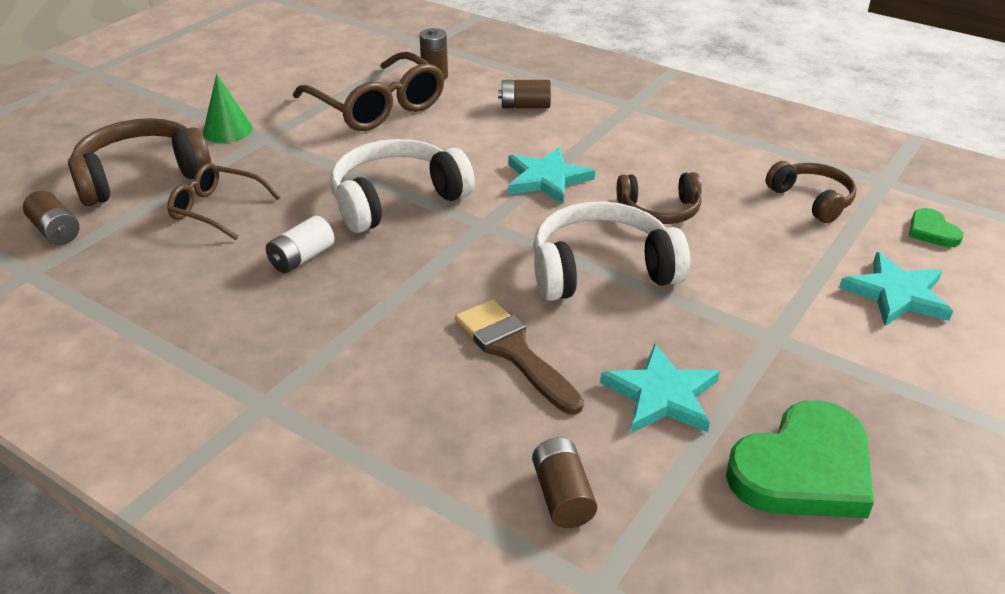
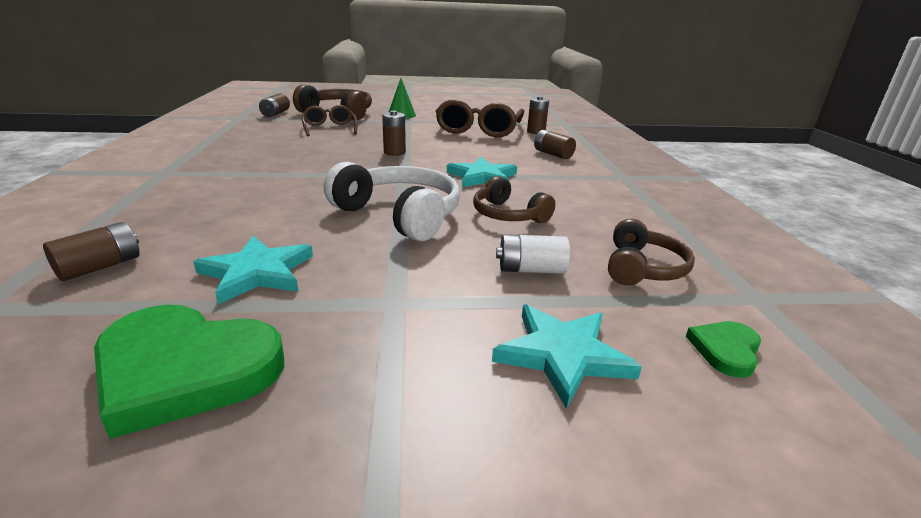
camera: 50 degrees right, 10 degrees down
white battery [266,216,334,273] -> white battery moved to [496,234,570,274]
white headphones [330,139,475,233] -> brown battery [382,111,406,156]
brown brush [455,299,584,415] -> none

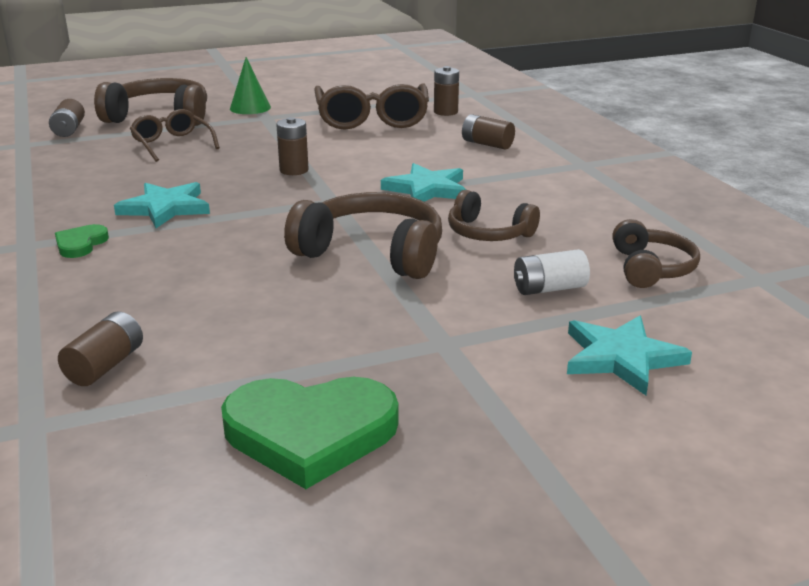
camera: 15 degrees left, 0 degrees up
turquoise star [193,236,313,304] -> turquoise star moved to [114,182,210,228]
white headphones [324,162,460,241] -> brown headphones [284,192,442,279]
green heart [686,321,761,378] -> green heart moved to [55,224,109,258]

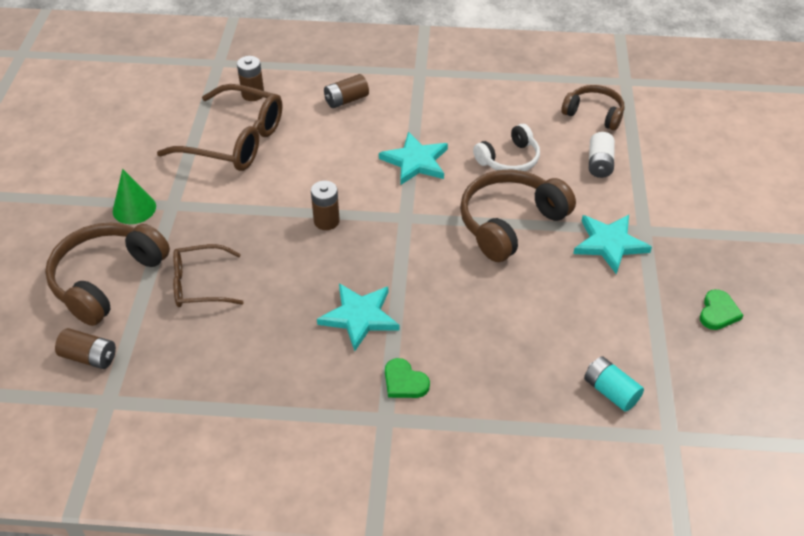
camera: 65 degrees left, 20 degrees up
brown battery [58,311,143,386] -> turquoise battery [584,356,644,412]
green heart [221,377,398,489] -> green heart [700,289,744,330], size x0.48
brown headphones [448,190,540,241] -> white headphones [473,124,540,171]
turquoise star [567,316,692,395] -> turquoise star moved to [573,215,652,275]

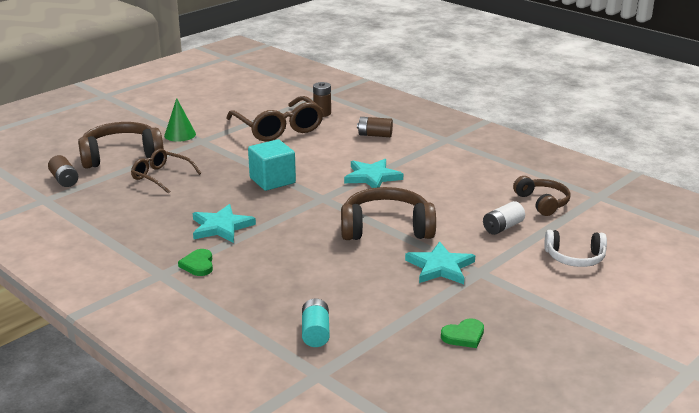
camera: 40 degrees right, 20 degrees down
brown battery [311,181,340,230] -> turquoise cube [248,139,296,191]
white headphones [473,124,540,171] -> white headphones moved to [544,230,607,267]

